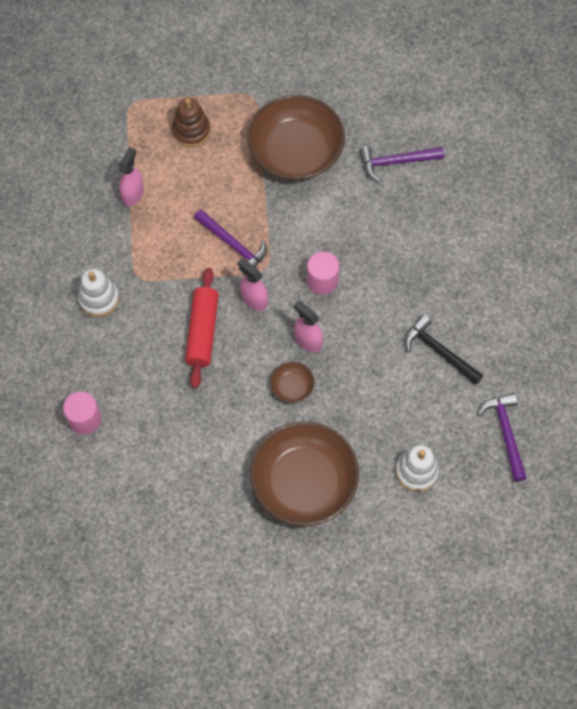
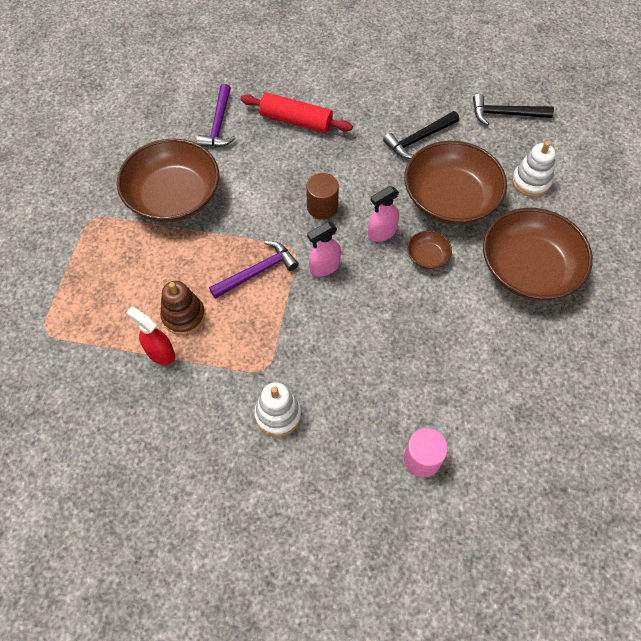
camera: 75 degrees left, 5 degrees down
pink spray bottle [119,147,144,206] -> red spray bottle [126,307,175,365]
brown stacking toy [172,98,210,147] -> brown stacking toy moved to [160,281,205,335]
red rolling pin [185,268,219,388] -> red rolling pin moved to [240,93,353,133]
pink cylinder [307,251,339,295] -> brown cylinder [306,173,339,220]
purple hammer [478,393,527,482] -> black hammer [473,94,554,126]
none -> brown bowl [404,141,507,224]

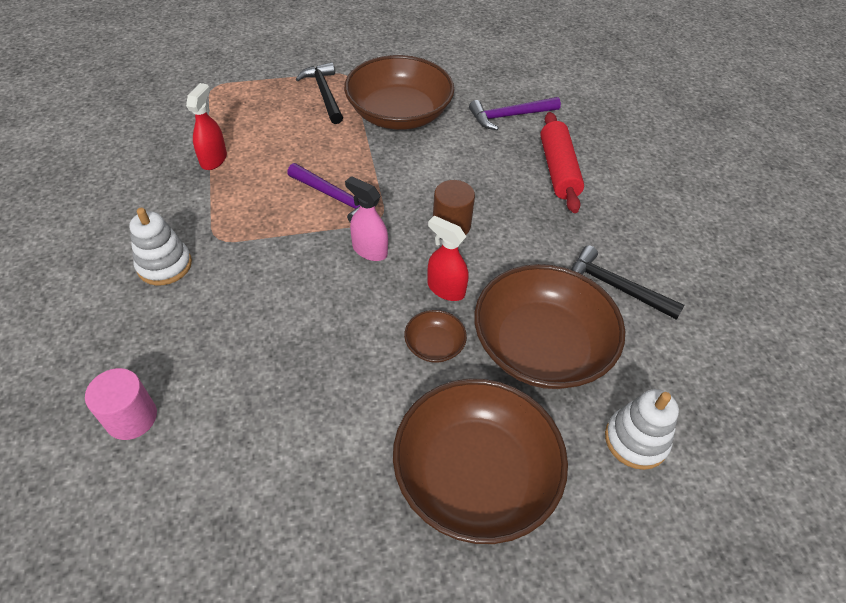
camera: 65 degrees right, 10 degrees down
brown stacking toy [160,281,205,335] -> none
pink spray bottle [368,186,399,242] -> red spray bottle [427,216,469,301]
black hammer [473,94,554,126] -> black hammer moved to [296,62,343,124]

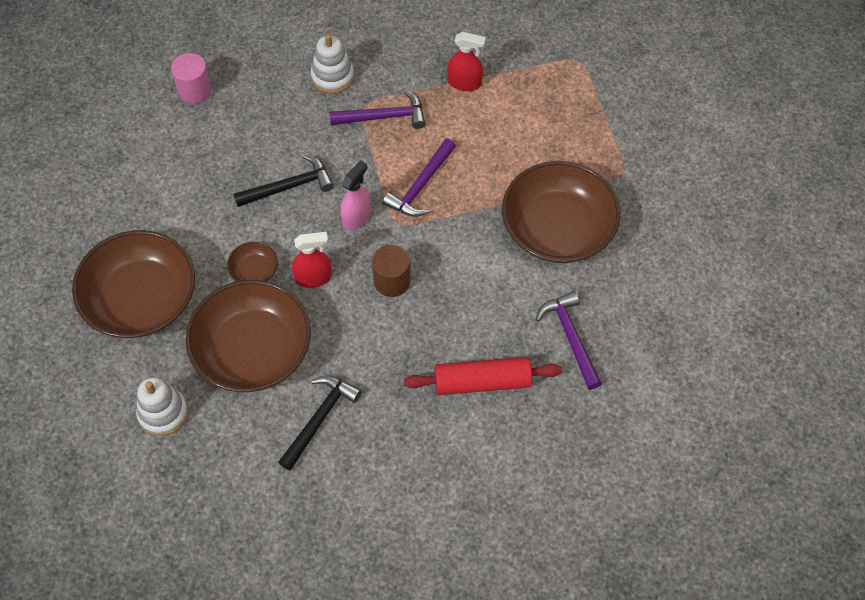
camera: 90 degrees right, 10 degrees up
black hammer [296,62,343,124] -> black hammer moved to [233,155,334,207]
red spray bottle [427,216,469,301] -> red spray bottle turned 45 degrees clockwise [292,232,332,288]
none -> purple hammer [329,90,425,129]

